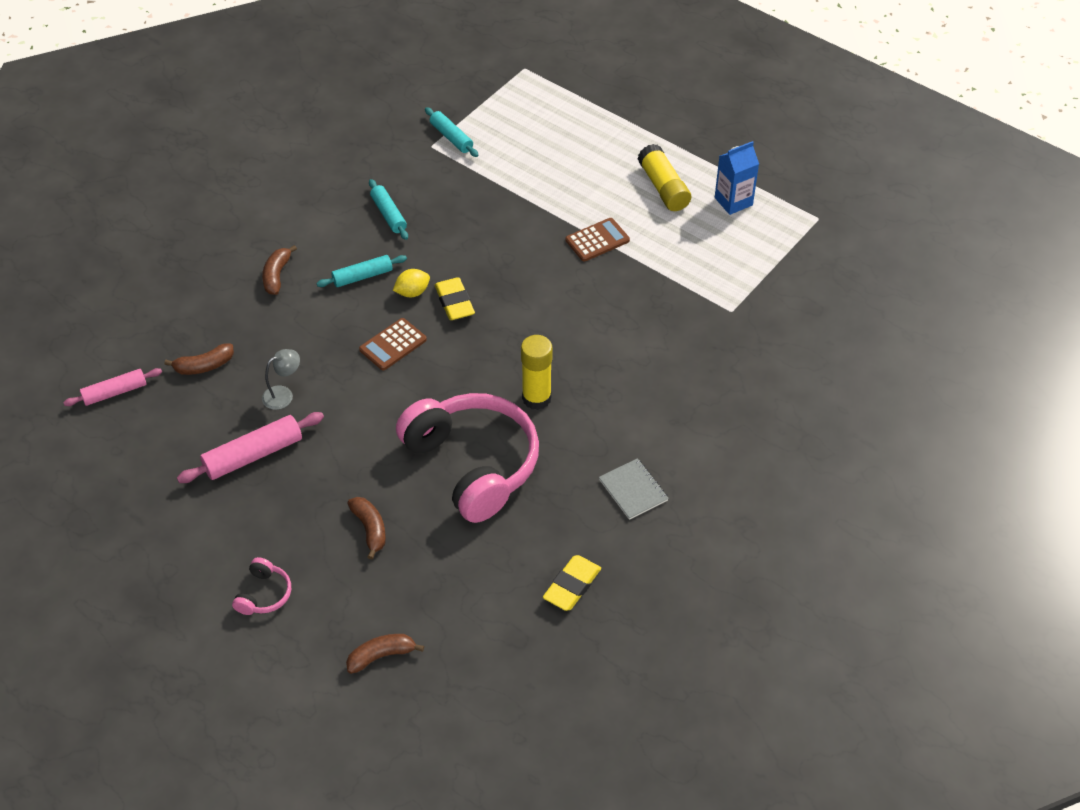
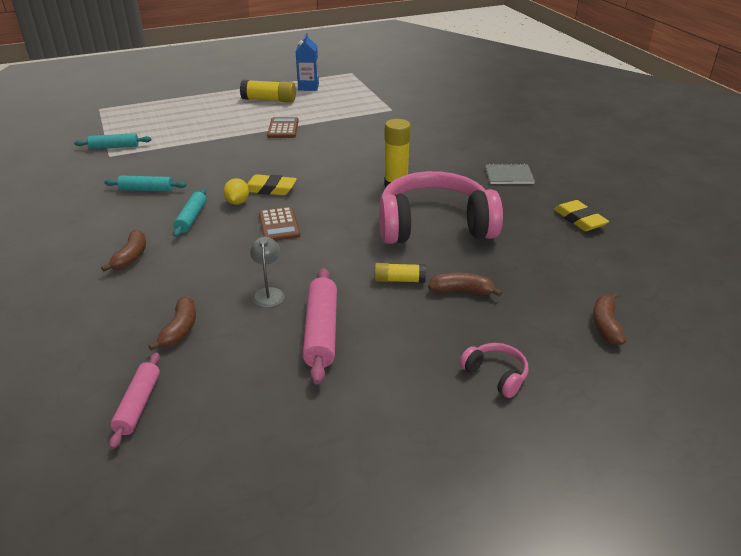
camera: 60 degrees left, 15 degrees down
brown banana [262,245,297,295] -> brown banana turned 120 degrees counterclockwise [101,230,146,272]
none -> yellow glue stick [374,263,426,283]

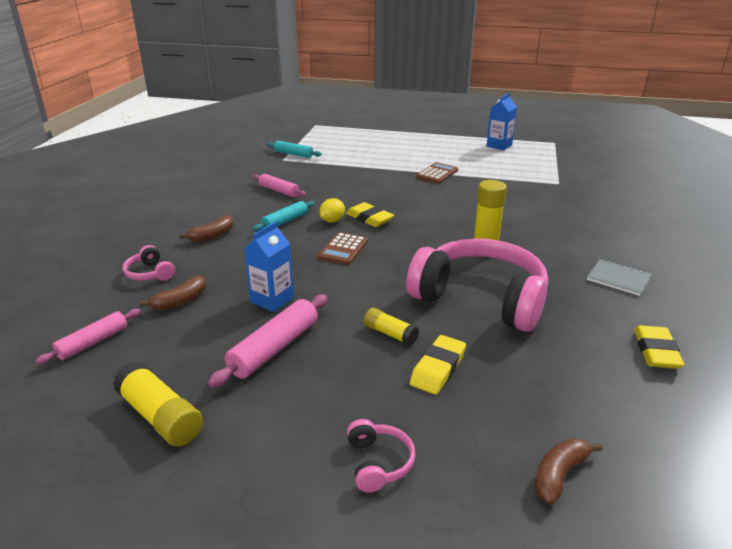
camera: 35 degrees right, 5 degrees down
turquoise rolling pin [104,175,187,192] -> pink rolling pin [253,174,307,197]
yellow glue stick [240,80,296,102] -> yellow glue stick moved to [113,362,203,447]
grey lamp [250,237,285,308] -> blue carton [244,222,294,312]
brown banana [428,273,502,297] -> yellow eraser [410,335,466,394]
none -> pink headphones [123,245,175,280]

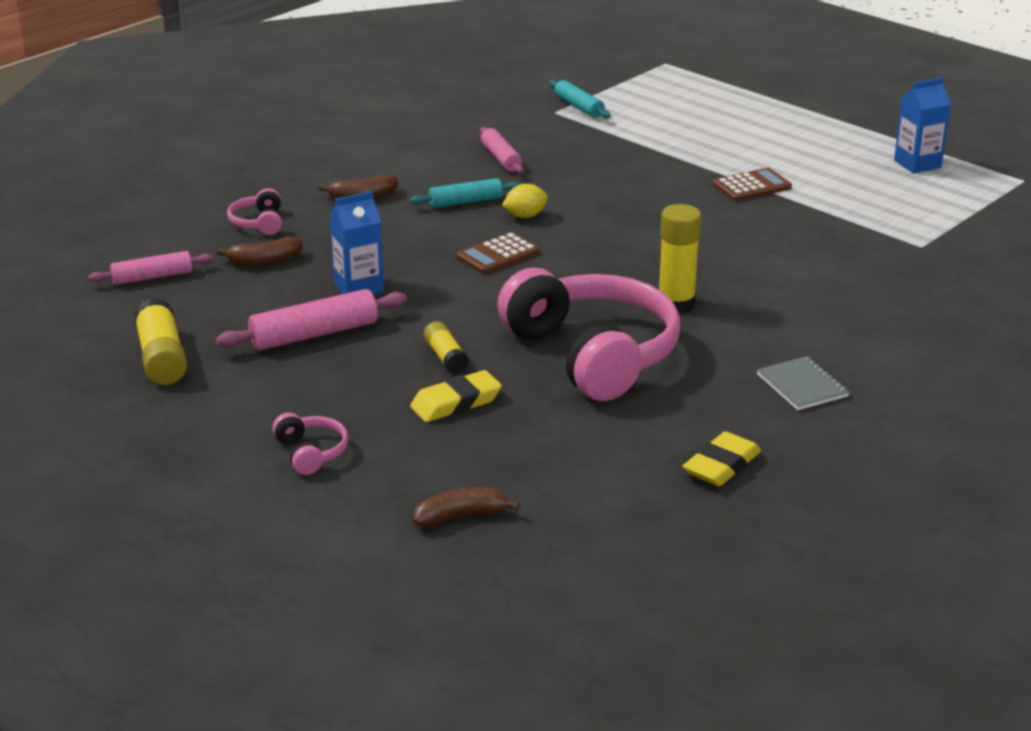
camera: 30 degrees right, 0 degrees up
yellow eraser [346,202,394,227] -> none
pink headphones [347,419,416,492] -> pink headphones turned 45 degrees counterclockwise [272,412,349,475]

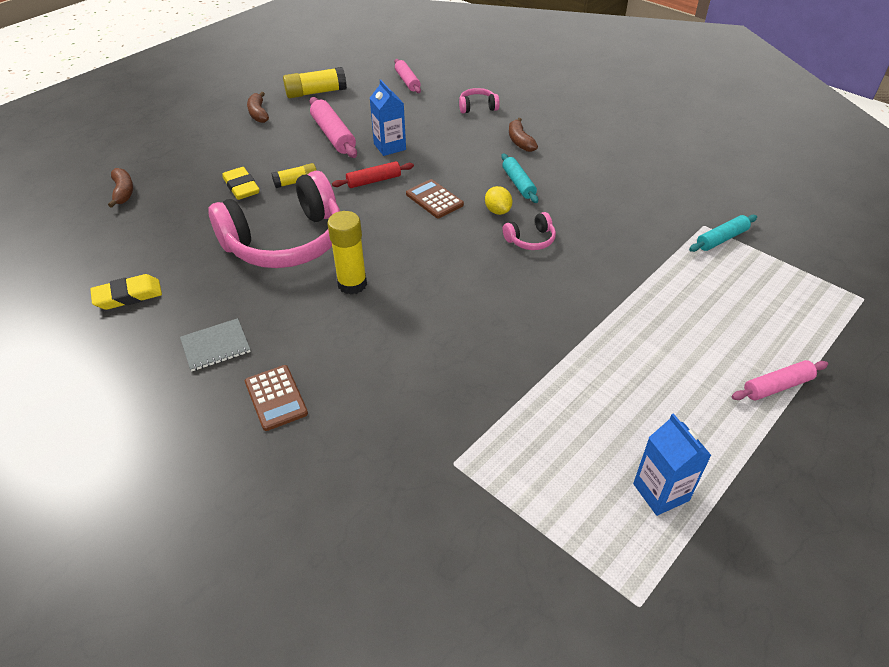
camera: 90 degrees right, 15 degrees up
brown banana [217,237,303,266] -> brown banana moved to [247,92,269,123]
pink headphones [272,412,349,475] -> pink headphones moved to [503,212,556,250]
pink rolling pin [480,127,524,173] -> pink rolling pin moved to [732,360,828,400]
yellow eraser [683,431,761,486] -> yellow eraser turned 60 degrees counterclockwise [90,274,162,310]
brown calculator [713,168,792,201] -> brown calculator moved to [245,365,308,431]
none -> red rolling pin [332,161,414,188]

